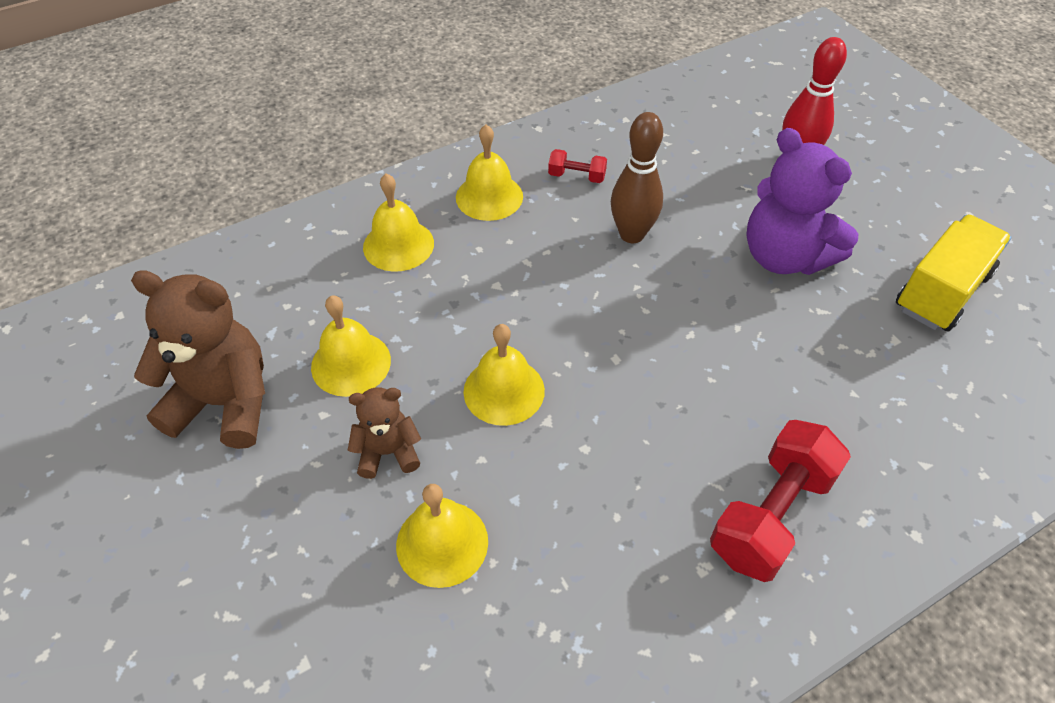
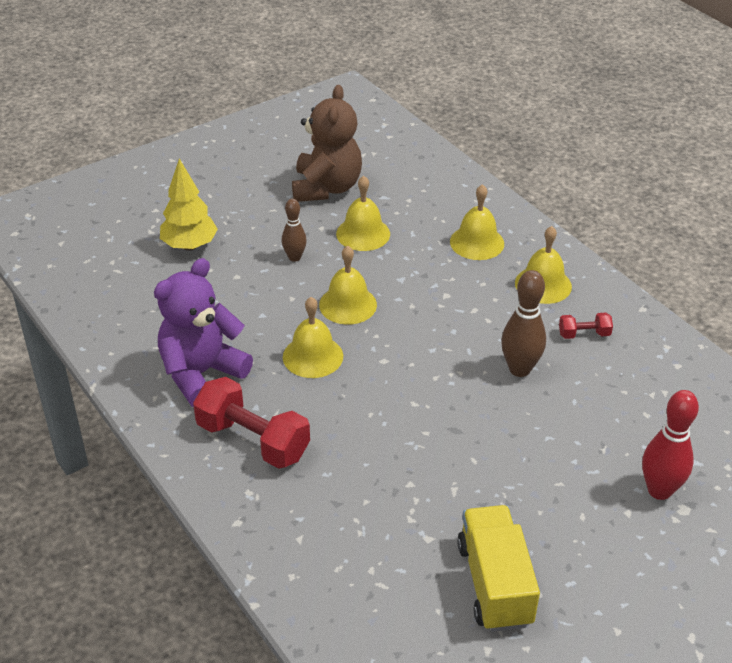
camera: 85 degrees right, 10 degrees down
brown teddy bear [348,387,421,479] -> brown bowling pin [282,199,307,262]
yellow bell [396,484,488,588] -> yellow bell moved to [283,297,343,378]
red dumbbell [548,149,607,183] -> red dumbbell turned 75 degrees clockwise [559,312,613,339]
purple teddy bear [746,128,858,275] -> purple teddy bear moved to [154,258,253,407]
yellow truck [896,215,1011,332] -> yellow truck turned 135 degrees counterclockwise [457,505,540,632]
none -> yellow tree [160,158,218,251]

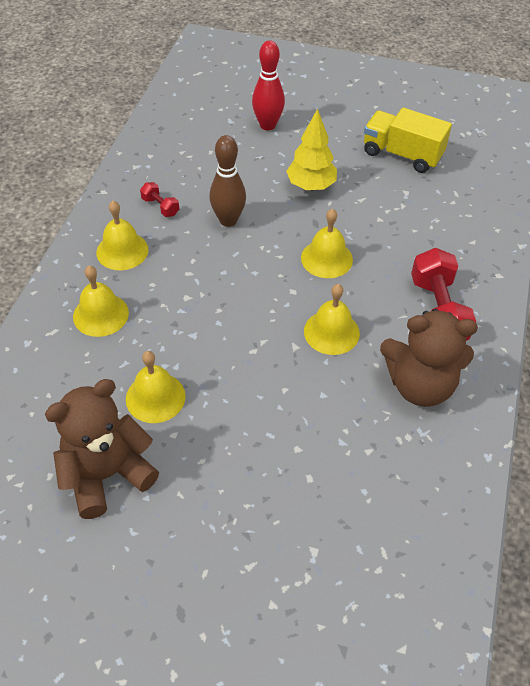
camera: 130 degrees left, 10 degrees up
purple teddy bear [154,258,253,407] -> brown teddy bear [380,309,478,407]
yellow tree [160,158,218,251] -> yellow tree moved to [286,108,337,190]
brown bowling pin [282,199,307,262] -> none
yellow bell [319,246,377,325] -> yellow bell moved to [301,209,353,278]
yellow truck [457,505,540,632] -> yellow truck turned 75 degrees clockwise [364,107,452,173]

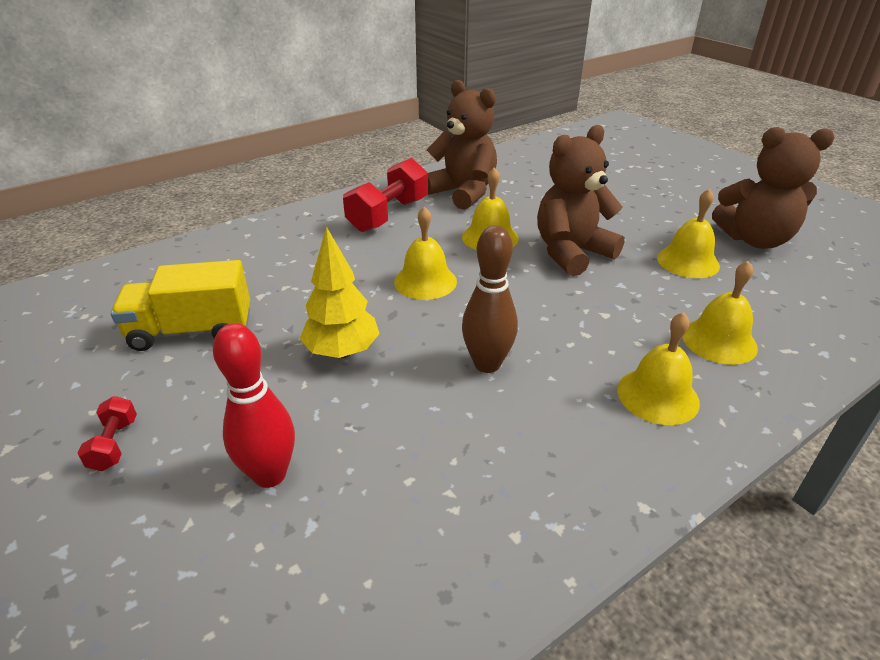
camera: 140 degrees left, 15 degrees down
red dumbbell [140,182,179,217] -> red dumbbell moved to [77,396,137,471]
yellow truck [364,107,452,173] -> yellow truck turned 105 degrees clockwise [111,260,250,351]
none -> brown teddy bear [537,125,625,276]

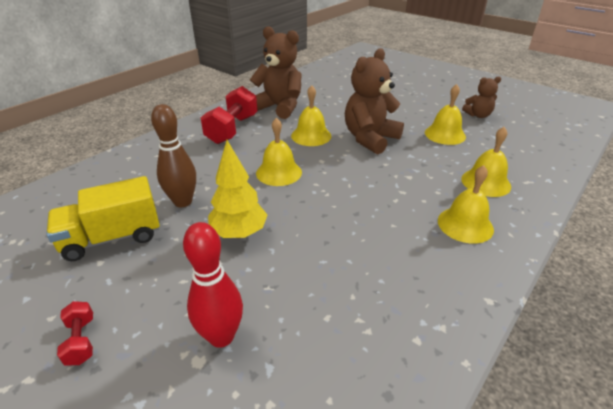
camera: 15 degrees left, 0 degrees up
brown bowling pin [462,225,518,373] -> brown bowling pin moved to [151,104,196,207]
brown teddy bear [712,127,835,249] -> brown teddy bear [462,76,501,118], size x0.54

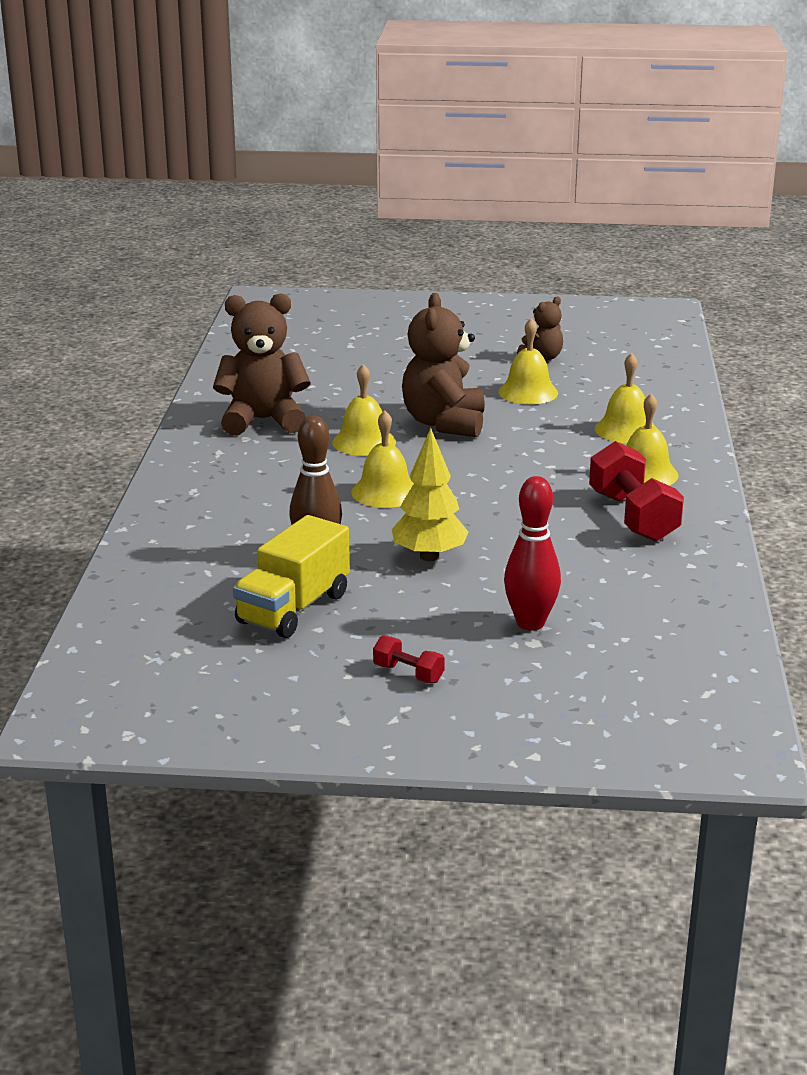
camera: 35 degrees left, 10 degrees down
red dumbbell [201,86,257,144] -> red dumbbell moved to [589,441,684,542]

